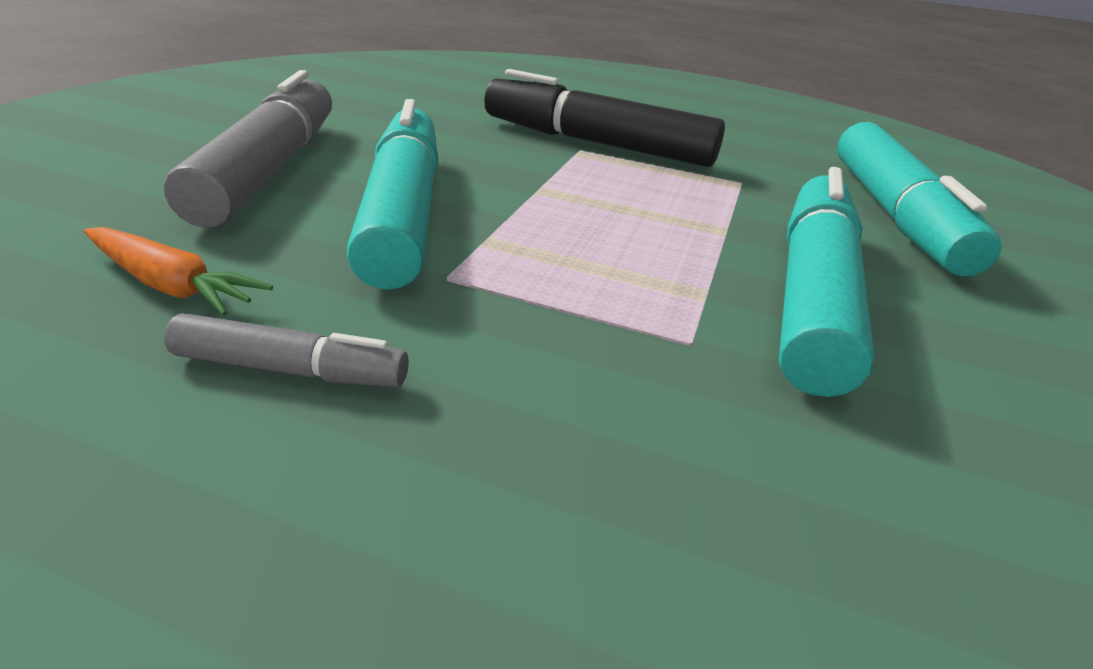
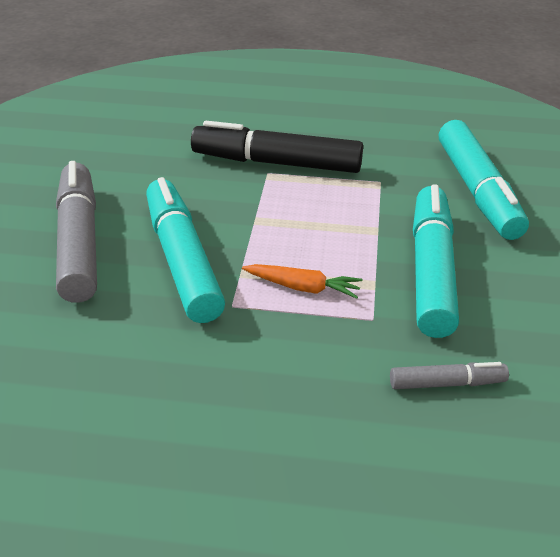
camera: 10 degrees left, 5 degrees up
orange carrot [84,227,273,316] -> orange carrot moved to [242,264,363,299]
grey marker [164,313,409,387] -> grey marker moved to [390,362,509,389]

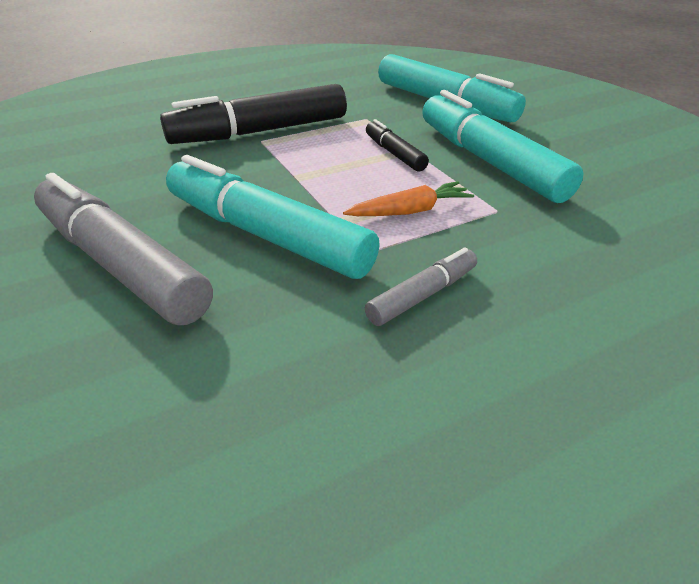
camera: 35 degrees left, 0 degrees up
grey marker [390,362,509,389] -> grey marker moved to [365,247,477,326]
none -> black marker [366,119,429,171]

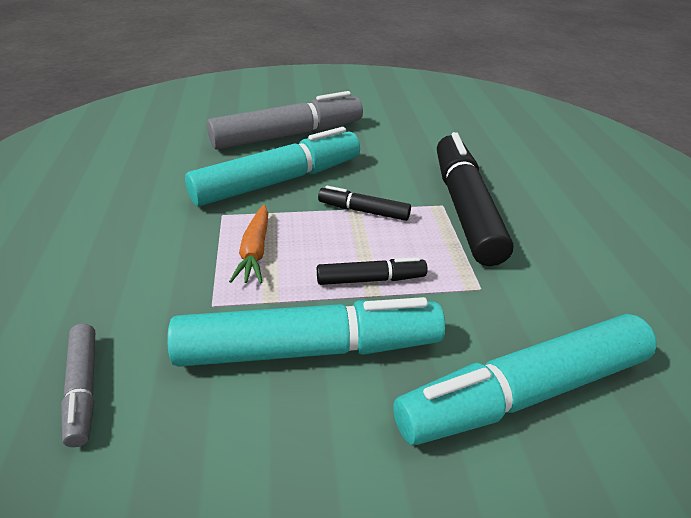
camera: 110 degrees right, 0 degrees up
grey marker [365,247,477,326] -> grey marker moved to [61,324,95,447]
none -> black marker [318,186,411,221]

